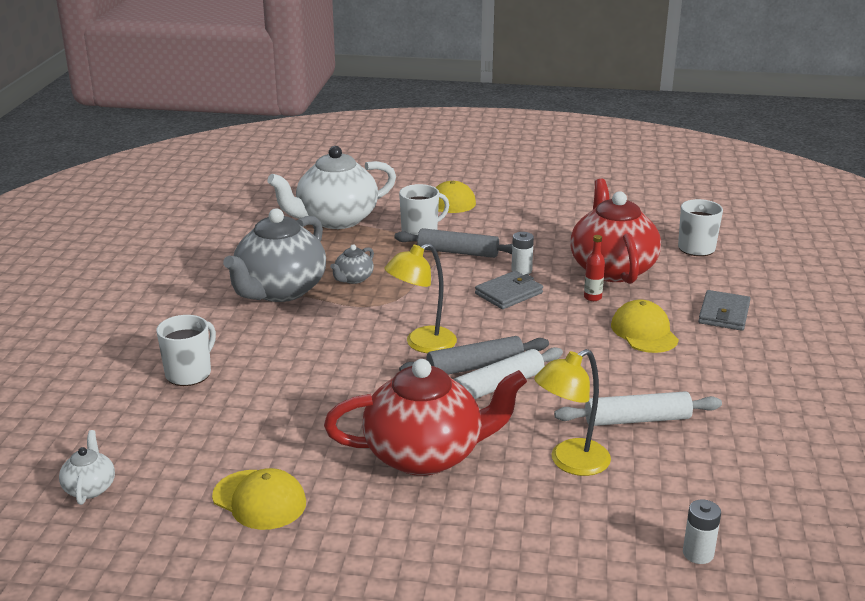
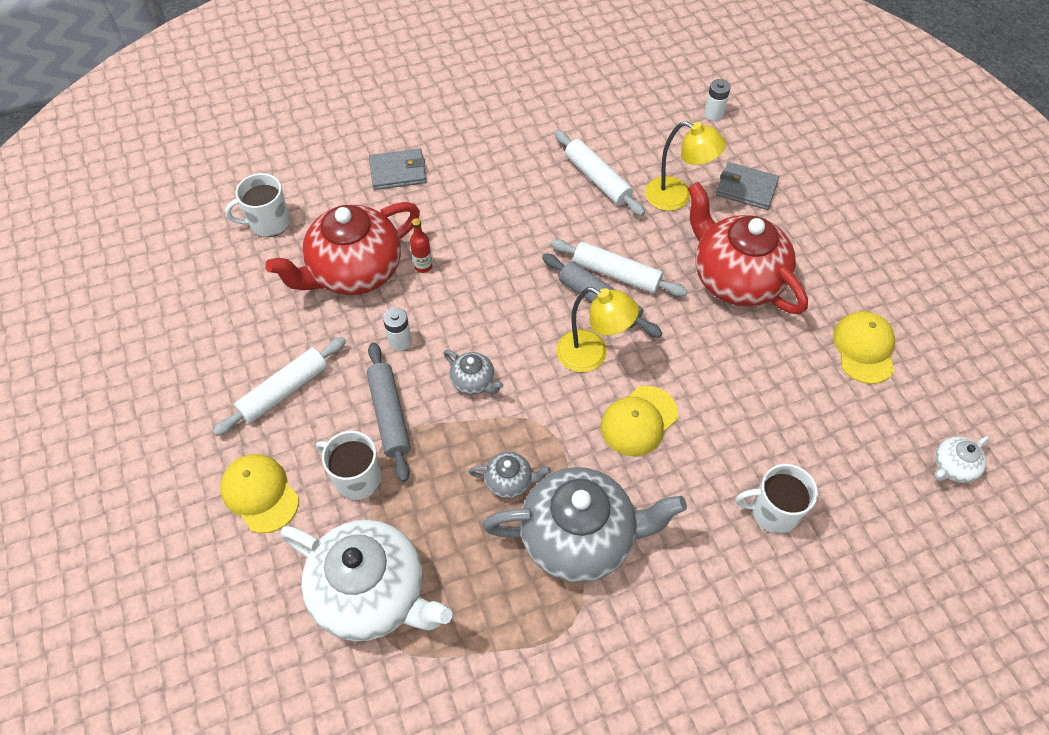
camera: 120 degrees left, 30 degrees up
grey wallet [475,271,543,309] -> grey wallet moved to [716,162,779,210]
yellow cap [611,299,679,353] -> yellow cap moved to [601,386,678,456]
none -> white rolling pin [213,337,346,436]
none -> grey teapot [443,350,503,395]

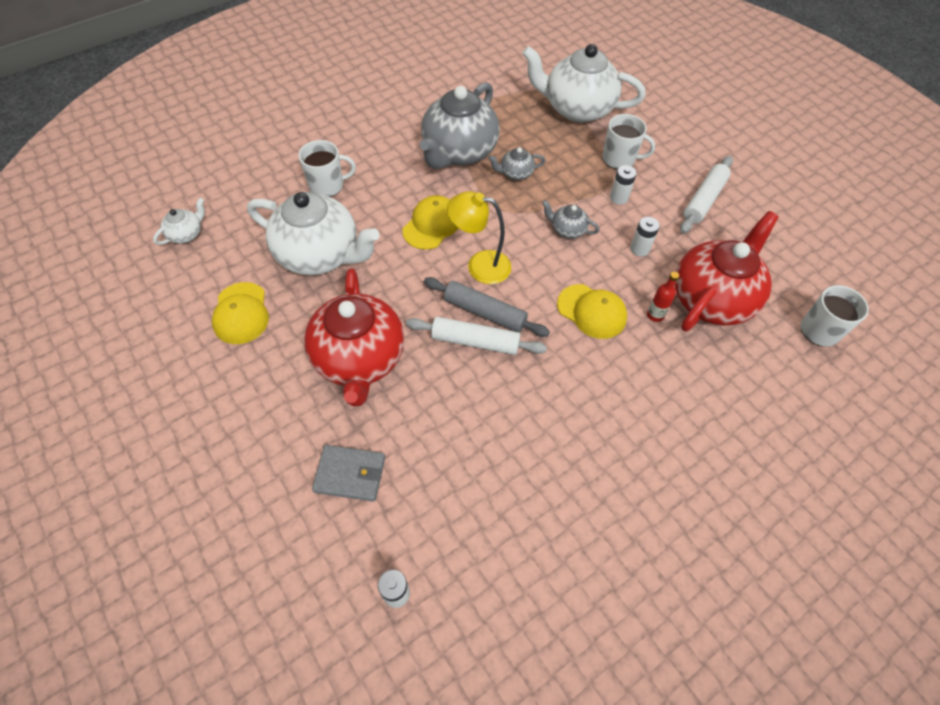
camera: 165 degrees right, 0 degrees up
yellow cap [220,454,299,533] -> yellow cap moved to [557,284,627,339]
grey rolling pin [367,342,411,482] -> white battery [610,165,637,204]
grey wallet [369,149,426,190] -> none
grey teapot [482,467,687,583] -> grey teapot turned 45 degrees counterclockwise [420,82,500,169]
white rolling pin [555,130,645,216] -> none
yellow lamp [645,121,726,211] -> none
red teapot [688,182,808,315] -> red teapot turned 45 degrees clockwise [304,268,404,407]
none -> white teapot [247,192,380,275]

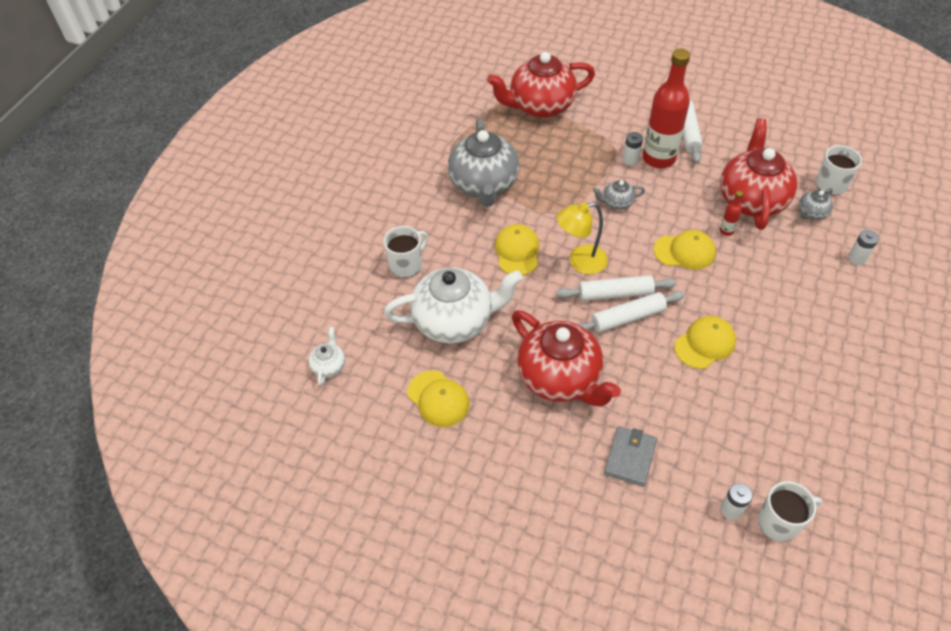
camera: 30 degrees left, 5 degrees down
grey wallet [312,445,385,502] -> grey wallet turned 45 degrees counterclockwise [604,426,657,487]
grey rolling pin [424,277,550,337] -> white rolling pin [557,275,676,301]
grey teapot [488,147,546,180] -> grey teapot moved to [799,188,833,220]
white teapot [522,44,645,123] -> red teapot [487,52,595,118]
white mug [602,114,655,170] -> white mug moved to [758,481,822,542]
white battery [630,217,660,256] -> white battery moved to [848,230,879,265]
none -> red bottle [643,48,690,168]
none -> yellow cap [674,316,736,369]

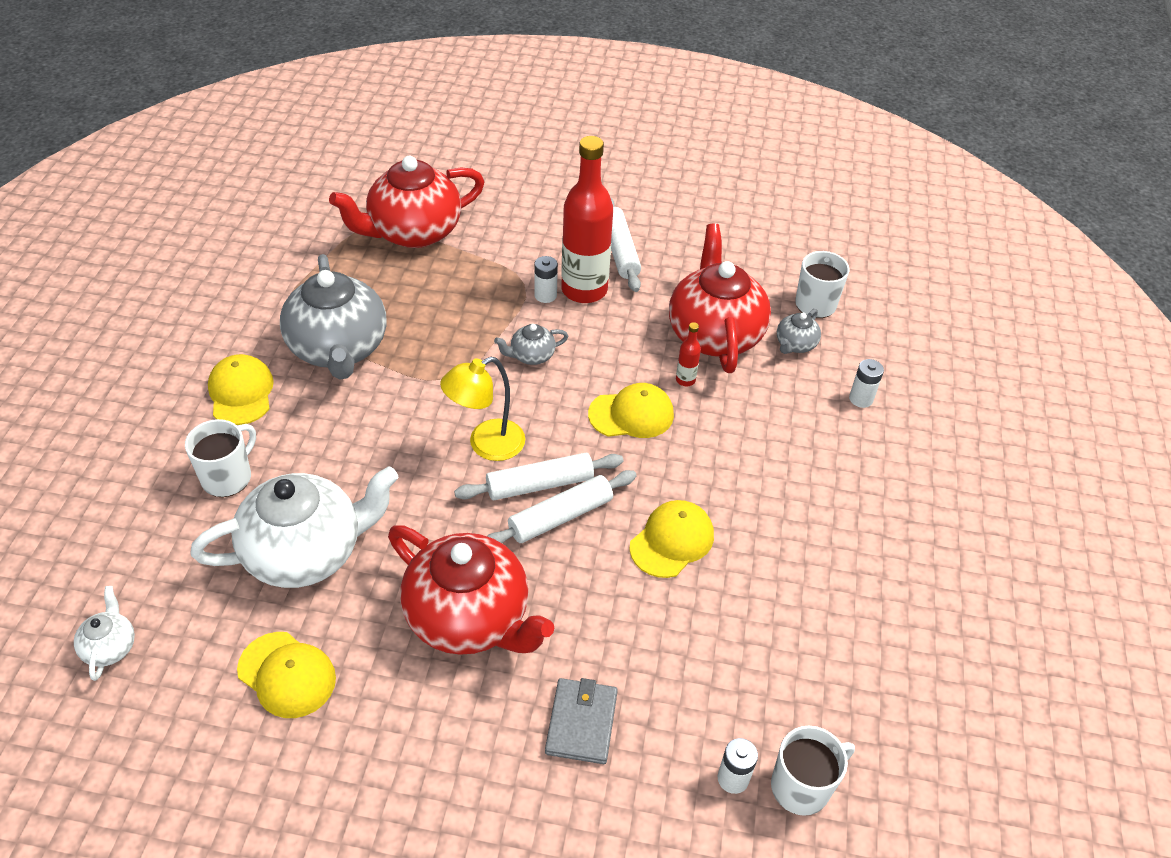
camera: 15 degrees left, 5 degrees down
yellow cap [495,224,539,275] -> yellow cap moved to [208,354,274,425]

